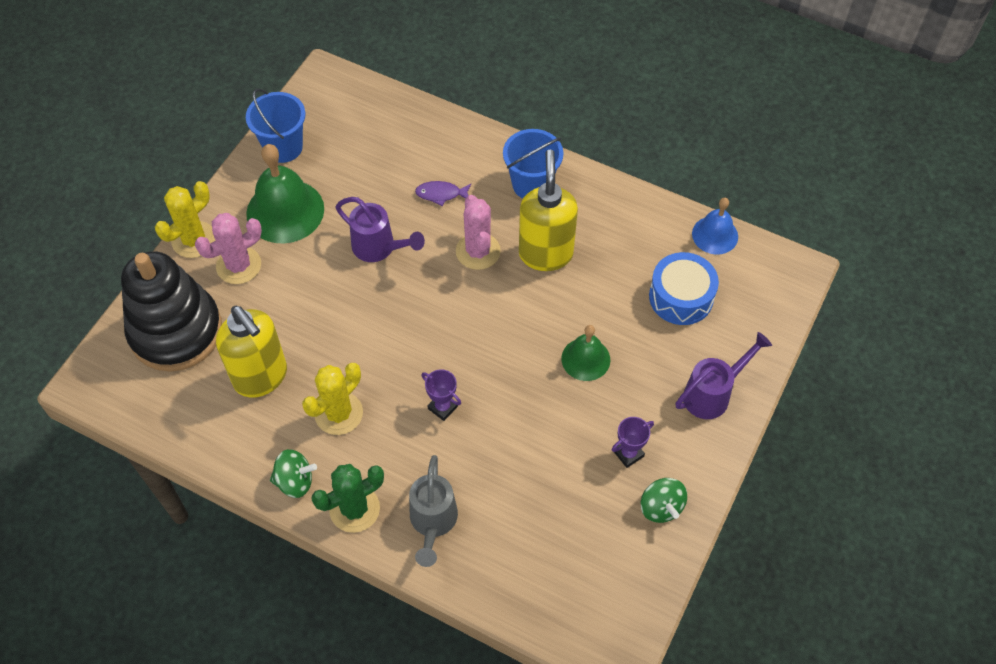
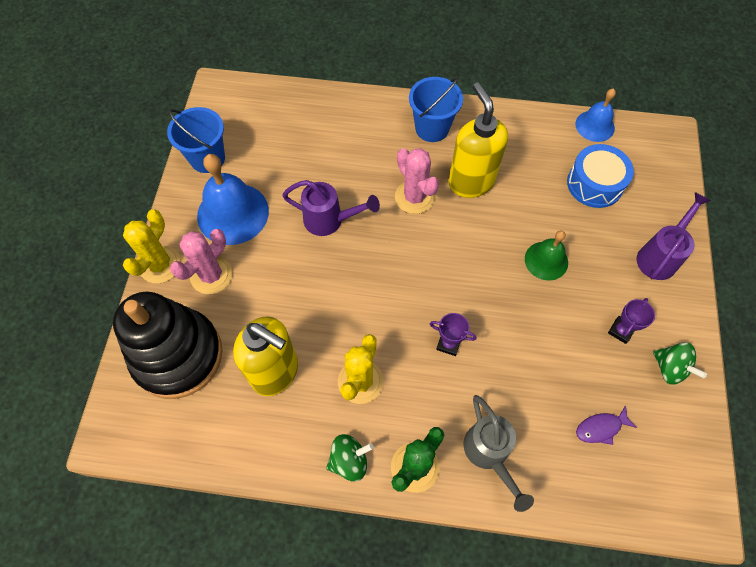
camera: 20 degrees left, 5 degrees up
green bell [246,144,324,244] -> blue bell [197,154,269,245]
purple fish [415,181,471,206] -> purple fish moved to [576,406,637,445]

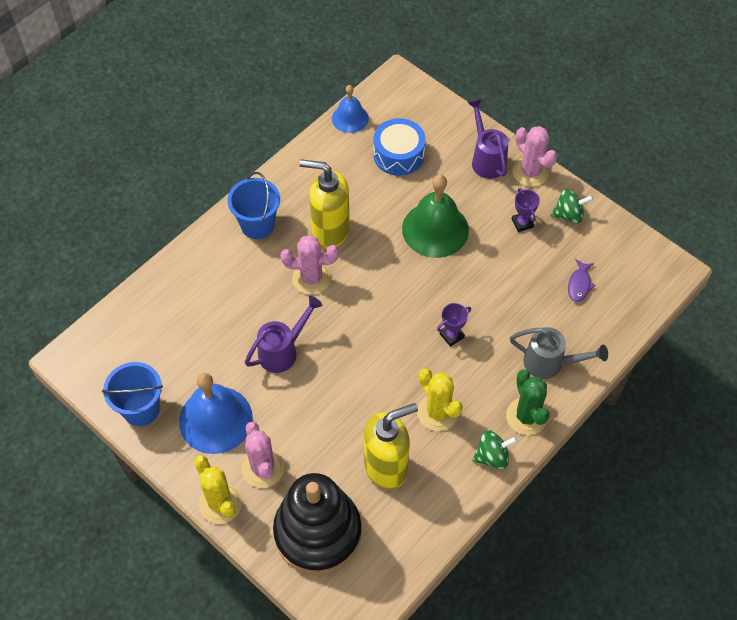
camera: 55 degrees left, 5 degrees down
green spinning top [326,434,374,481] -> green spinning top turned 60 degrees clockwise [472,431,517,469]
green bell [525,230,568,281] -> green bell [402,174,469,258], size x1.70
none -> pink cactus [513,126,557,187]

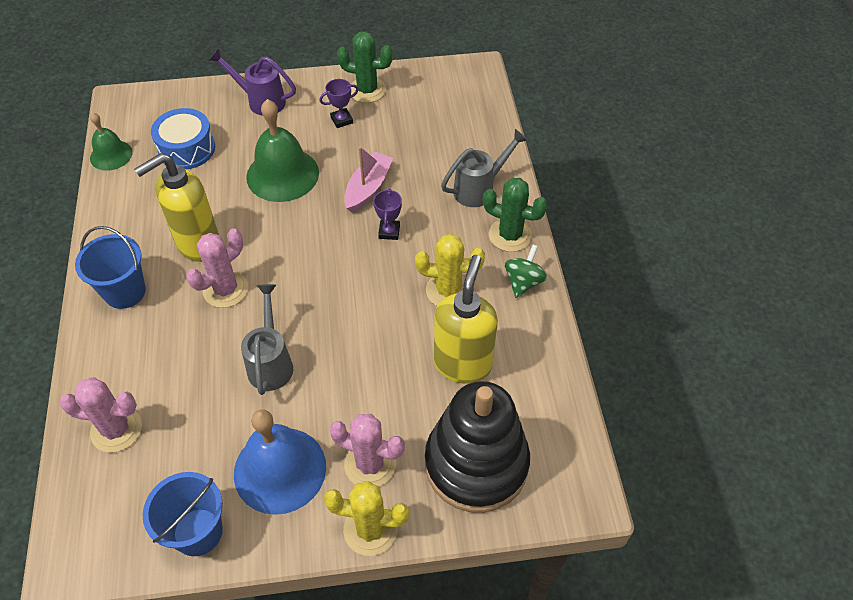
camera: 50 degrees left, 5 degrees down
purple watering can [245,296,323,373] -> grey watering can [241,284,293,395]
blue bell [332,85,369,133] -> green bell [90,113,133,171]
purple trophy [512,188,540,232] -> purple trophy turned 45 degrees counterclockwise [320,79,359,128]
pink cactus [513,126,557,187] -> pink cactus moved to [59,377,142,453]
green spinning top [551,189,593,224] -> green cactus [337,31,393,103]
purple fish [568,259,595,302] -> none
none -> pink boat [344,146,393,212]

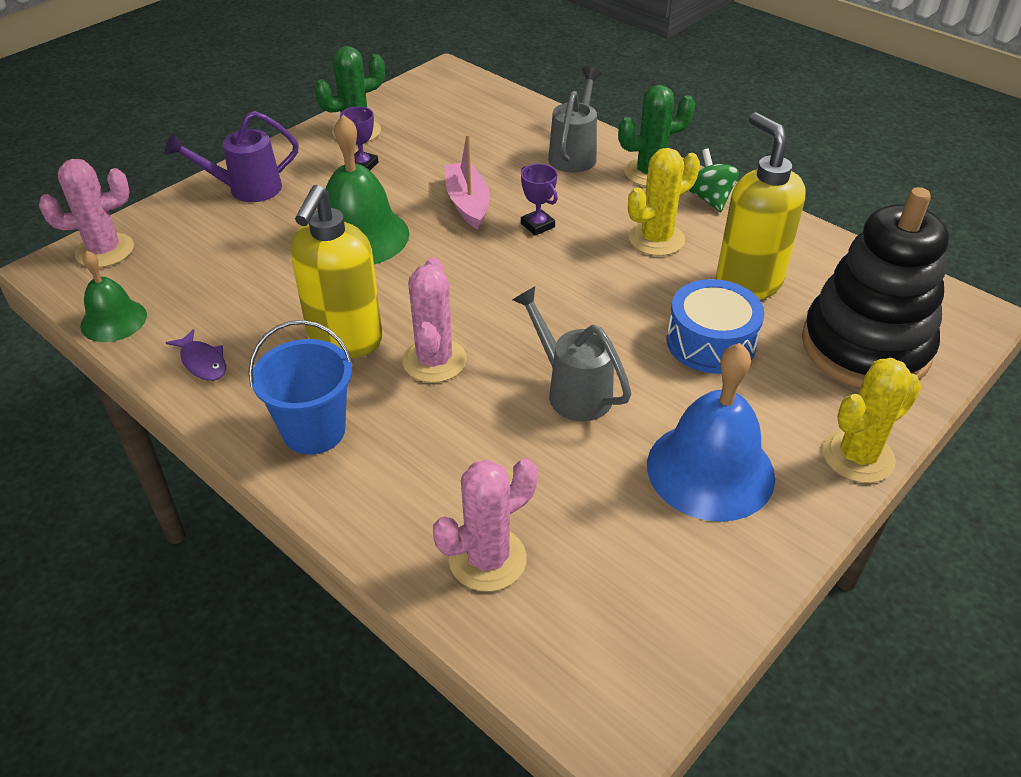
camera: 40 degrees left, 10 degrees down
blue bucket [143,472,223,556] -> none
blue drum [151,108,215,169] -> blue drum moved to [667,279,765,374]
pink cactus [329,414,405,487] -> pink cactus moved to [39,159,134,268]
none -> purple fish [166,329,226,381]

